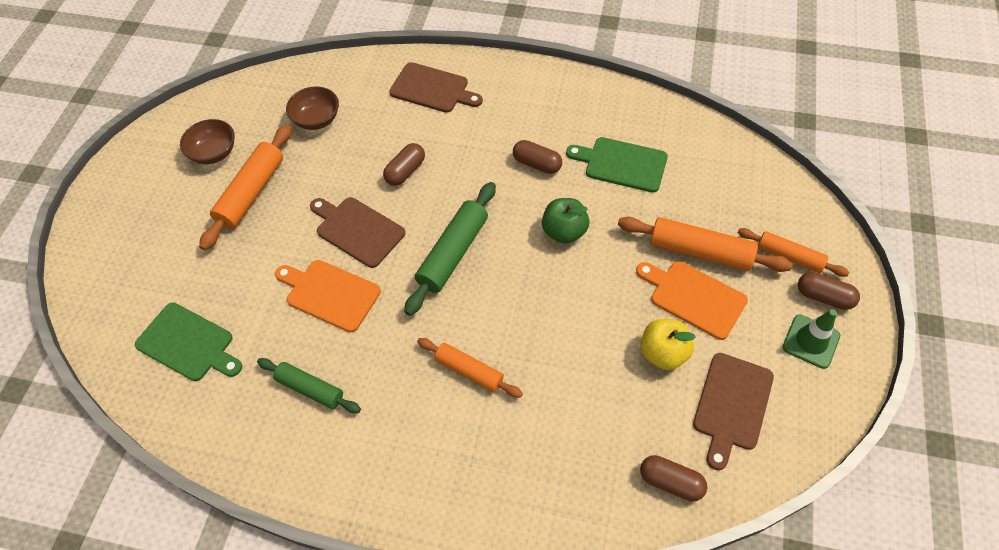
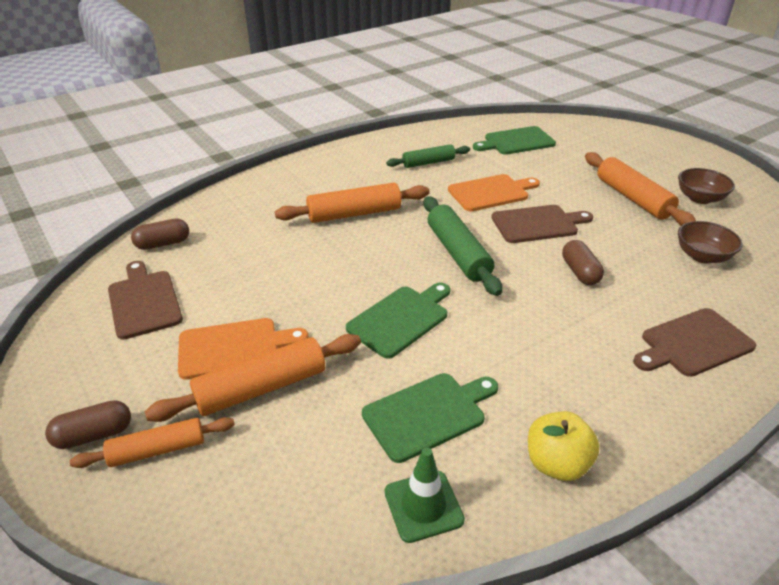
camera: 130 degrees right, 20 degrees down
orange rolling pin [417,338,523,398] -> orange rolling pin [275,183,430,223], size x1.55
brown capsule [513,140,562,174] -> none
green apple [542,198,590,244] -> green cutting board [346,283,450,359]
yellow apple [641,319,696,370] -> yellow apple moved to [528,411,600,481]
green traffic cone [783,309,840,369] -> green traffic cone moved to [385,447,465,543]

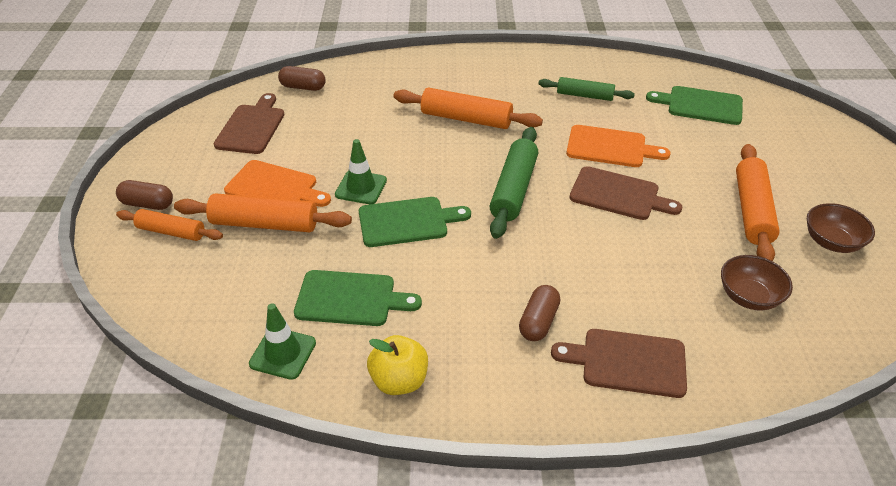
camera: 35 degrees right, 5 degrees up
brown capsule [562,240,604,285] -> brown capsule moved to [519,285,560,341]
none -> green traffic cone [335,139,387,204]

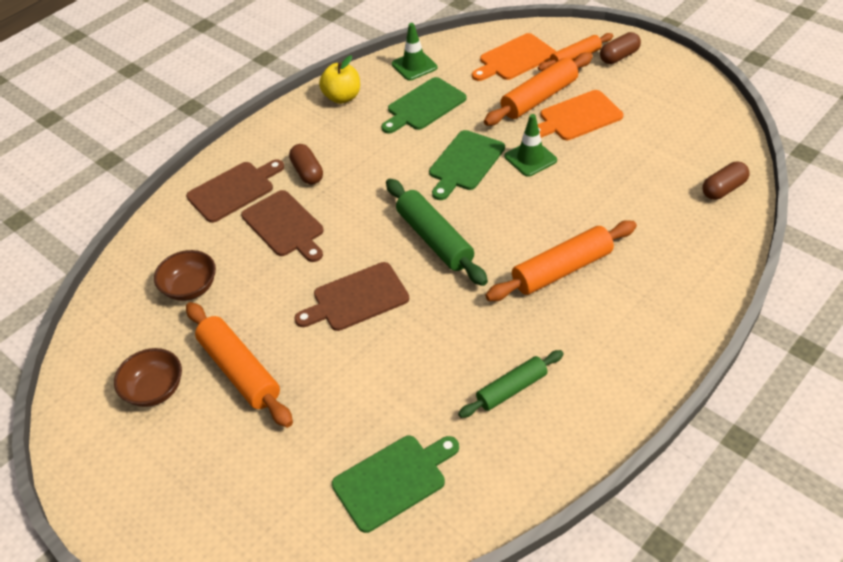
camera: 135 degrees right, 5 degrees up
brown cutting board [214,93,285,154] -> brown cutting board moved to [241,190,324,262]
orange cutting board [566,125,671,167] -> orange cutting board moved to [472,33,556,81]

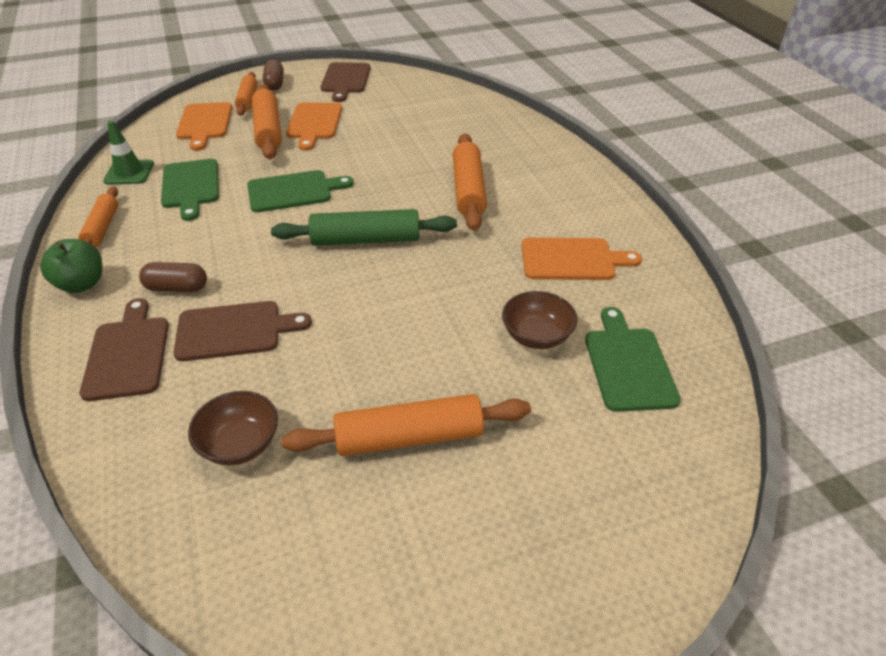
camera: 65 degrees left, 5 degrees down
brown bowl [114,348,182,407] -> brown bowl moved to [502,291,578,349]
brown cutting board [294,262,409,331] -> brown cutting board moved to [321,62,371,102]
yellow apple [319,55,360,104] -> orange rolling pin [78,187,118,248]
green cutting board [429,130,505,200] -> green cutting board turned 75 degrees counterclockwise [247,170,354,212]
green rolling pin [458,350,564,418] -> orange cutting board [522,238,642,280]
green traffic cone [505,114,557,177] -> none
brown capsule [702,162,750,200] -> none
none -> green apple [40,239,102,293]

